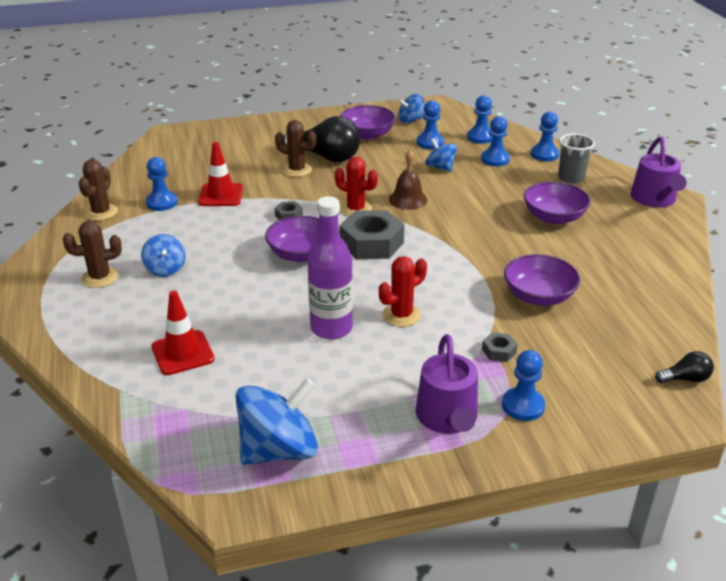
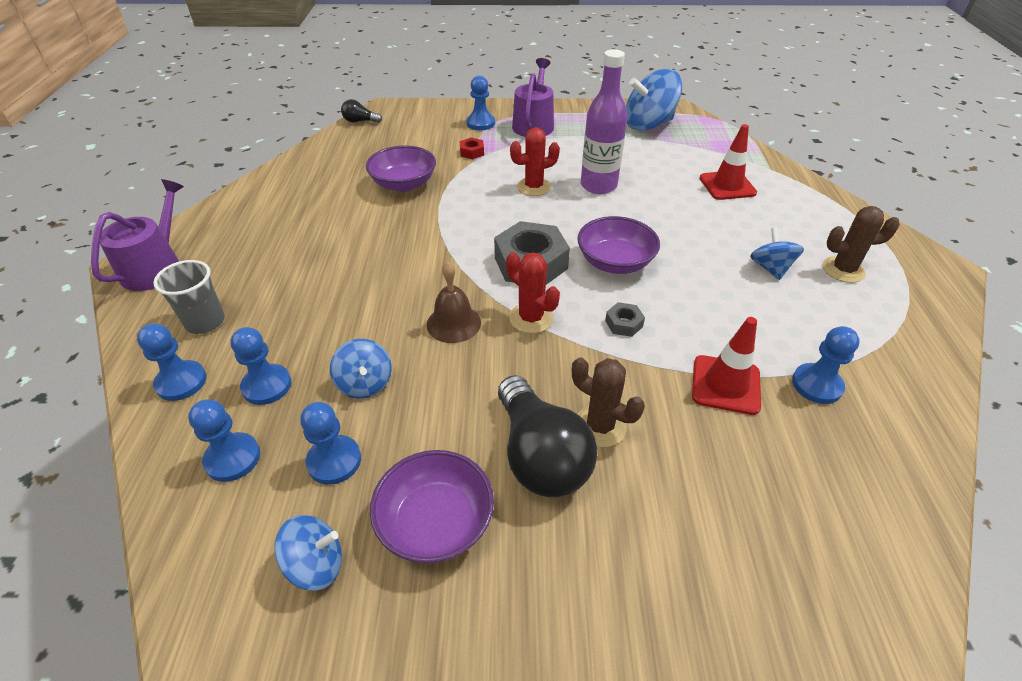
camera: 165 degrees left, 10 degrees up
brown cactus [79,159,118,221] -> none
black light bulb [284,116,360,162] -> black light bulb turned 150 degrees counterclockwise [498,375,598,498]
grey nut [482,332,518,362] -> red nut [460,138,484,159]
purple bowl [524,182,591,224] -> none

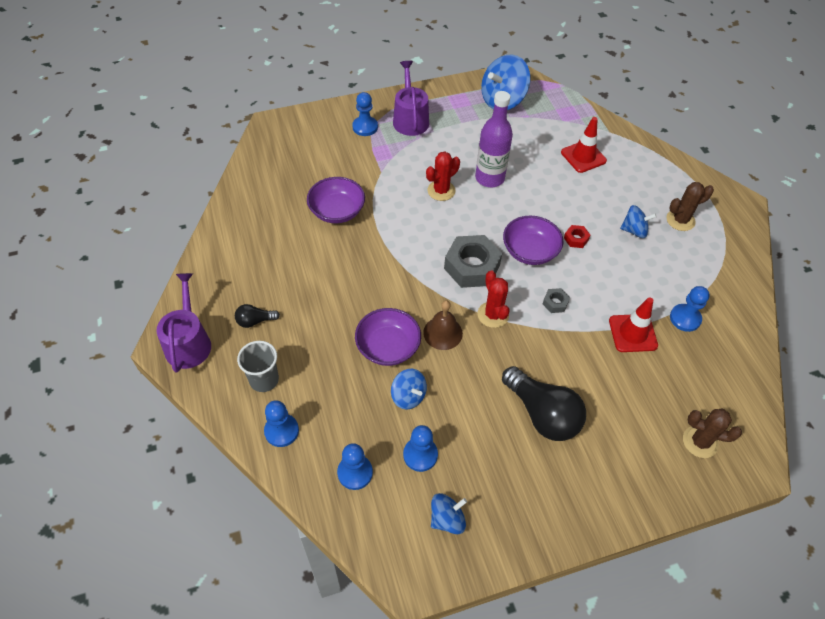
camera: 20 degrees left, 10 degrees up
blue pawn [230,327,291,405] -> none
black light bulb [341,99,382,123] -> black light bulb moved to [235,304,280,328]
purple bowl [370,450,494,563] -> purple bowl moved to [355,308,421,366]
red nut [460,138,484,159] -> red nut moved to [564,225,590,248]
red cactus [506,252,560,333] -> red cactus turned 45 degrees clockwise [477,270,510,328]
brown cactus [572,357,645,447] -> brown cactus moved to [683,409,742,458]
blue spinning top [750,227,804,280] -> blue spinning top turned 120 degrees clockwise [620,205,657,238]

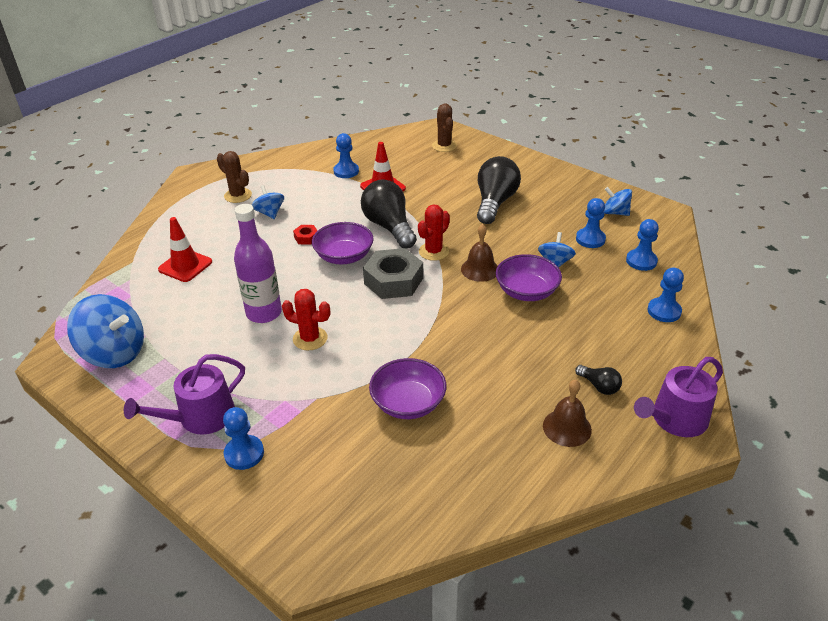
camera: 120 degrees left, 15 degrees down
grey cup [237,341,279,392] -> none
grey nut [543,288,570,313] -> black light bulb [361,180,417,249]
none -> brown bell [543,379,592,447]

